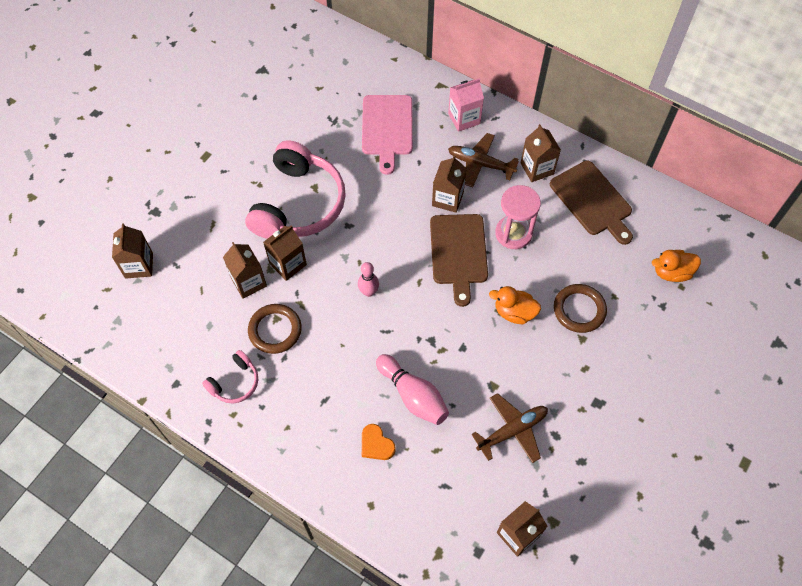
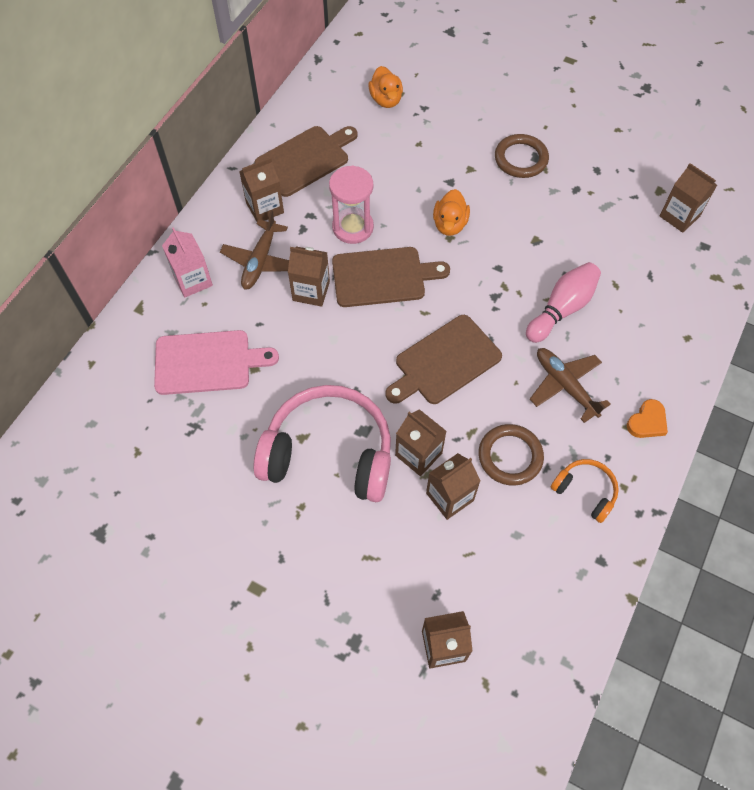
camera: 95 degrees left, 0 degrees up
pink headphones [202,350,258,404] -> orange headphones [551,459,619,523]
pink bowling pin [358,262,379,297] -> brown cutting board [385,315,502,404]
orange heart [362,424,396,460] -> orange heart moved to [627,399,668,438]
brown plane [471,393,548,463] -> brown plane moved to [530,348,611,423]
brown ring [554,284,607,333] -> brown ring moved to [495,134,549,178]

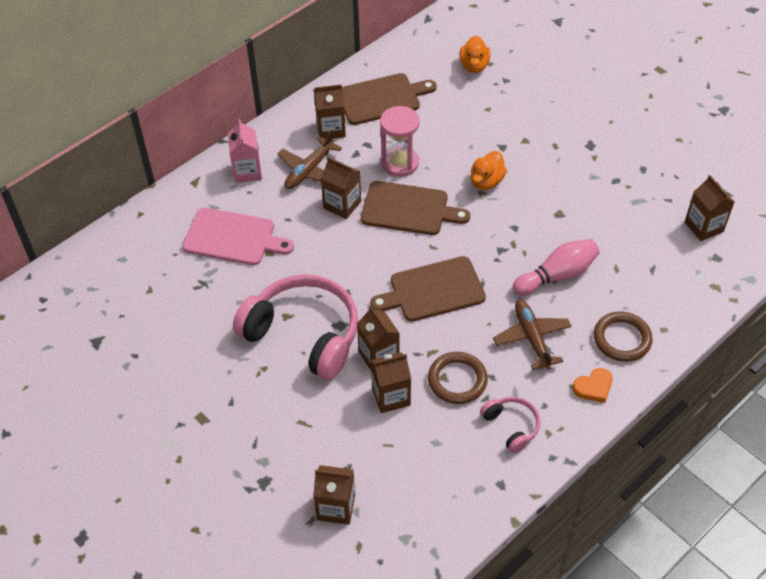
camera: 20 degrees right, 10 degrees down
brown ring [495,134,549,178] -> brown ring moved to [593,312,653,362]
orange headphones [551,459,619,523] -> pink headphones [480,396,540,454]

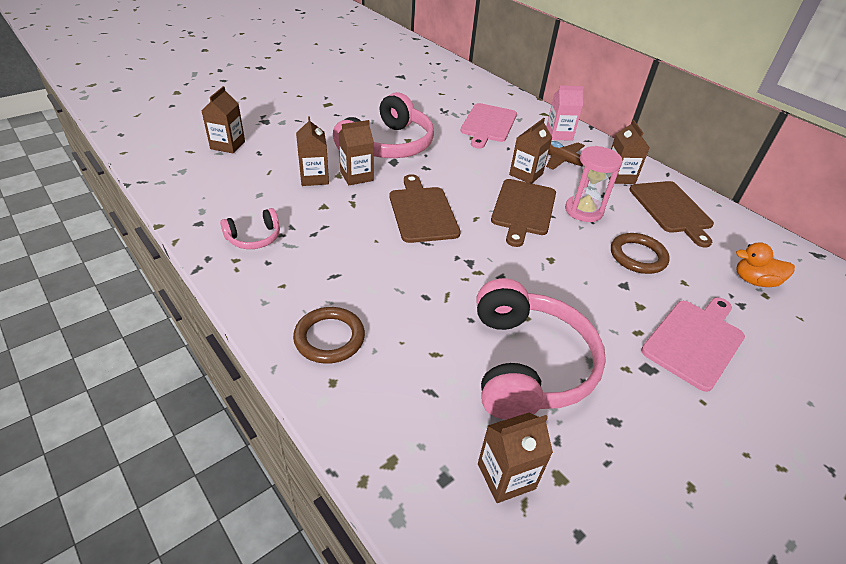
camera: 90 degrees right, 10 degrees down
brown ring [428,352,488,404] -> brown ring moved to [611,233,670,274]
orange duck [471,151,507,190] -> none
brown plane [493,300,572,370] -> none
pink bowling pin [513,239,599,296] -> none
orange heart [573,368,613,403] -> none
none -> pink headphones [477,278,606,420]
none -> pink cutting board [641,297,745,392]

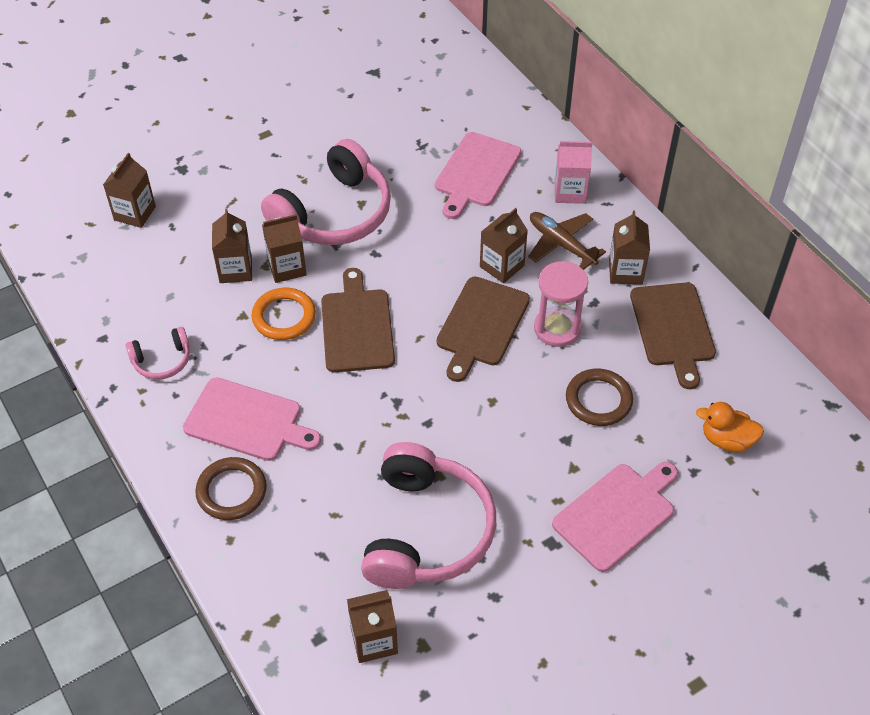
camera: 10 degrees right, 10 degrees up
none -> pink cutting board [183,377,321,461]
none -> orange ring [251,288,316,340]

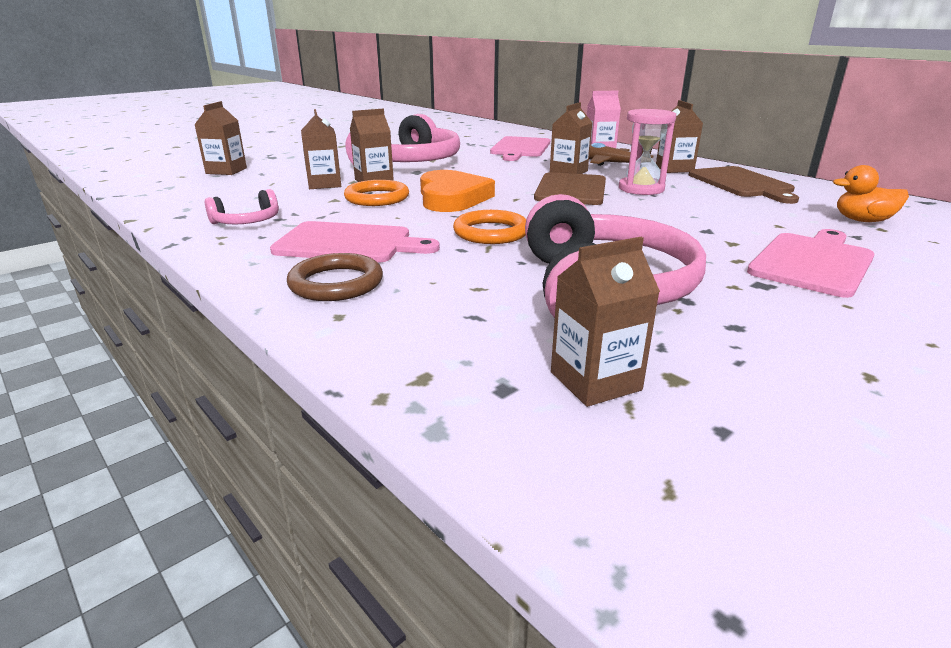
camera: 10 degrees left, 25 degrees down
brown cutting board [321,268,395,372] -> orange heart [420,170,495,212]
brown ring [566,369,633,426] -> none
none -> orange ring [453,210,526,244]

